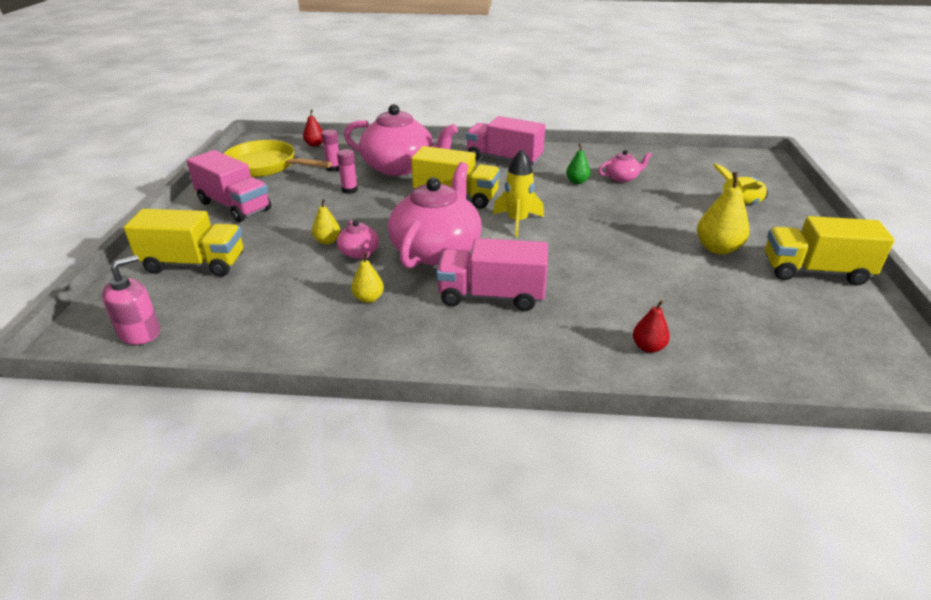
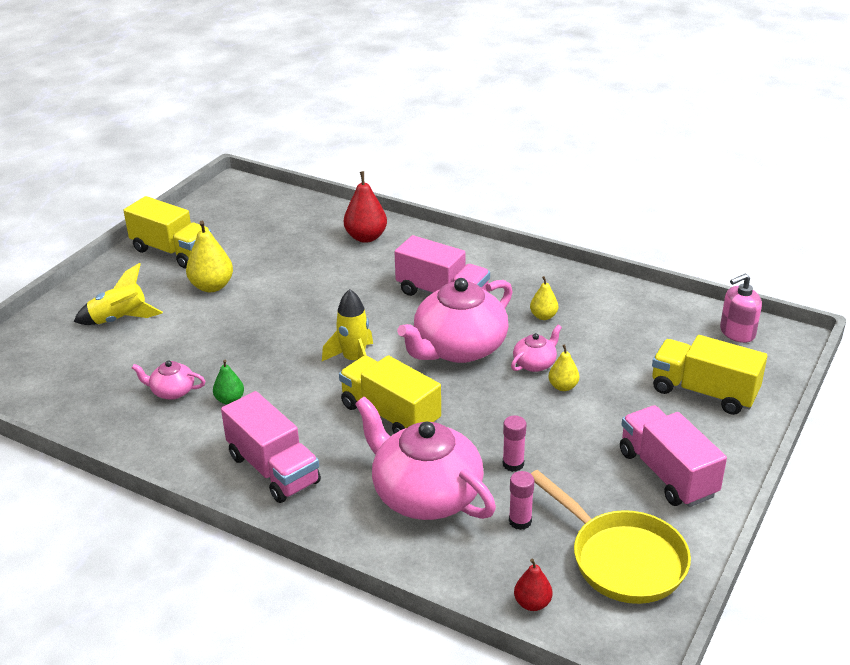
camera: 155 degrees left, 0 degrees up
pink teapot [337,220,379,259] -> pink teapot turned 45 degrees clockwise [511,325,562,372]
red pear [633,300,670,353] -> red pear [344,171,387,243], size x1.71

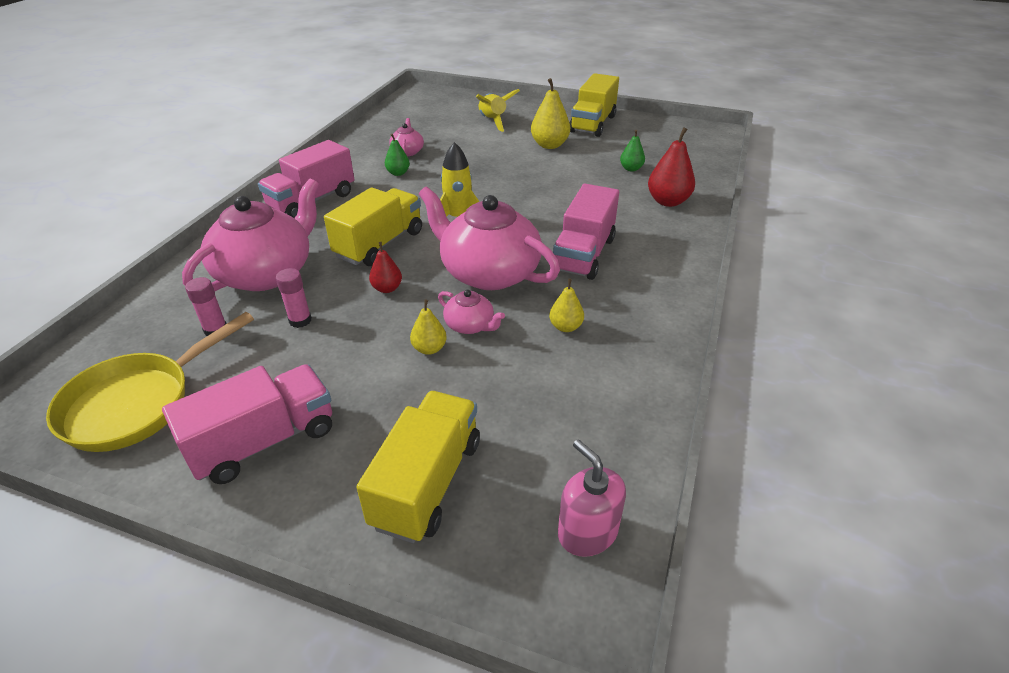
camera: 80 degrees right, 5 degrees up
red pear [514,559,553,611] -> red pear moved to [369,242,402,293]
none -> green pear [620,130,645,172]

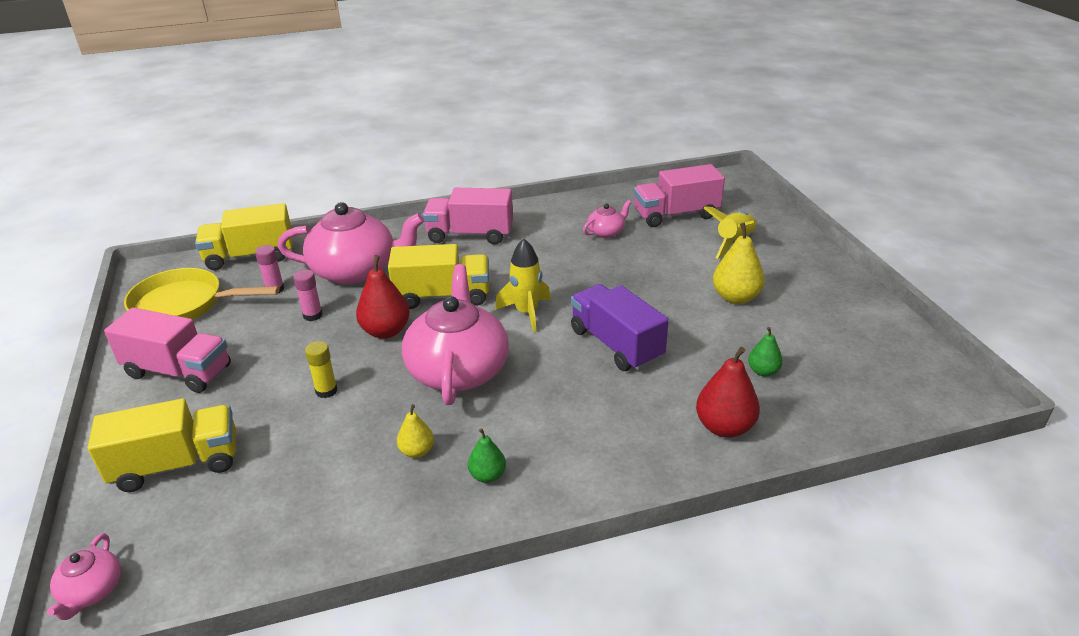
camera: 55 degrees right, 5 degrees down
red pear [369,242,402,293] -> red pear [356,255,410,339], size x1.71
green pear [385,134,410,176] -> green pear moved to [468,428,506,483]
yellow pear [410,300,447,355] -> yellow glue stick [305,341,338,398]
pink teapot [438,290,505,334] -> pink teapot moved to [47,533,121,620]
pink truck [553,184,619,280] -> pink truck moved to [634,164,725,227]
pink soap dispenser [558,439,626,557] -> none
yellow truck [570,73,619,137] -> yellow truck moved to [195,203,293,270]
none -> purple truck [571,284,669,371]

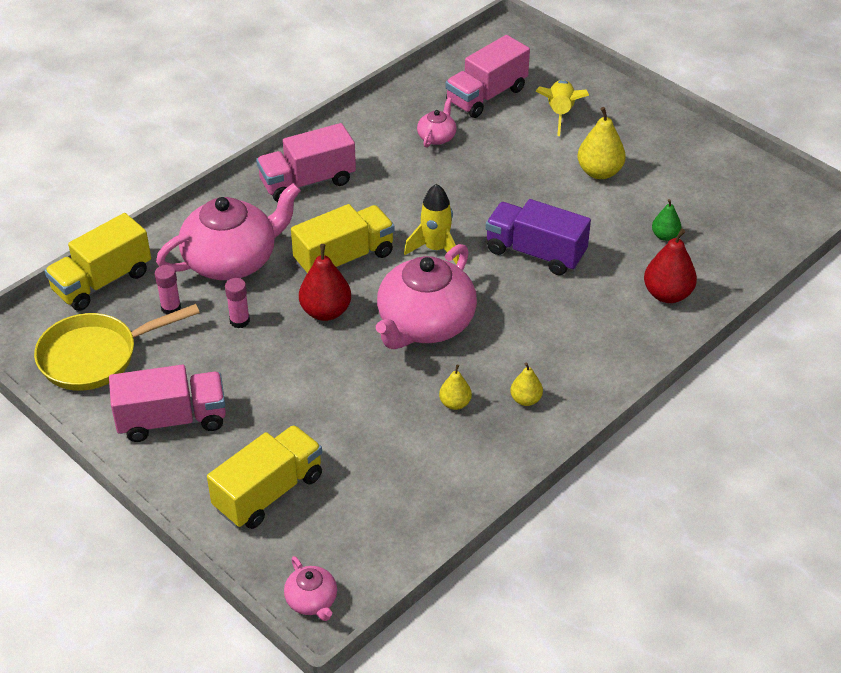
camera: 30 degrees left, 10 degrees up
yellow glue stick [305,341,338,398] -> none
pink teapot [402,264,509,405] -> pink teapot turned 120 degrees counterclockwise [376,244,477,349]
green pear [468,428,506,483] -> yellow pear [510,363,543,406]

